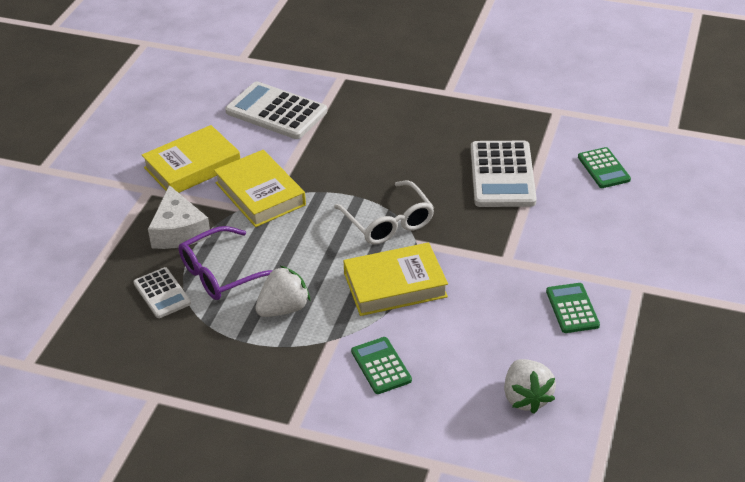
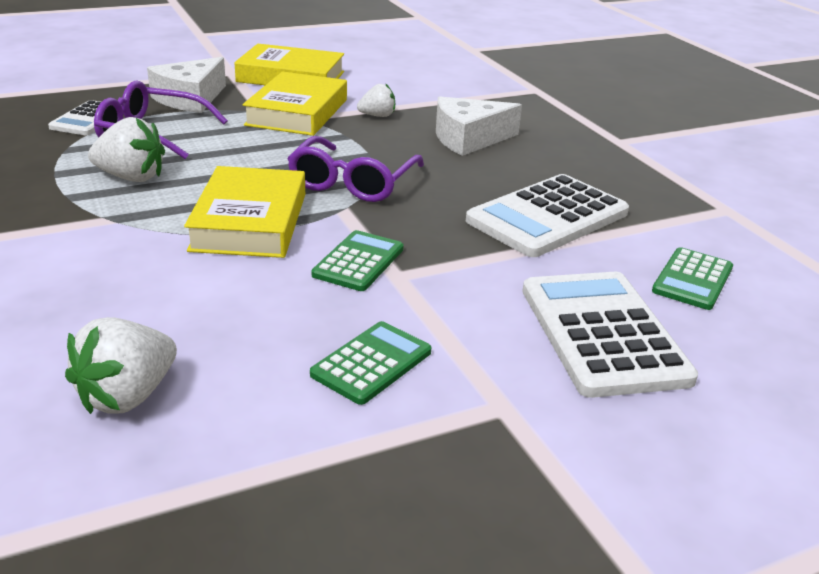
camera: 45 degrees right, 10 degrees down
white calculator [225,81,327,139] -> white calculator moved to [522,272,698,398]
white glasses [334,181,434,244] -> purple glasses [287,136,424,202]
yellow book [343,242,448,316] -> yellow book turned 60 degrees clockwise [184,166,305,258]
green calculator [351,337,412,394] -> green calculator moved to [311,230,404,291]
none -> white strawberry [357,83,395,117]
none -> white cheese [436,96,522,156]

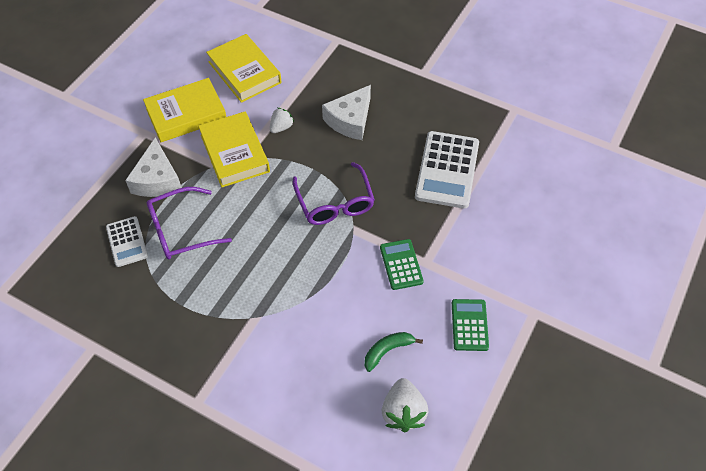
camera: 35 degrees left, 25 degrees up
white strawberry [88,117,165,182] -> none
yellow book [184,166,305,258] -> yellow book moved to [206,34,281,103]
white calculator [522,272,698,398] -> none
green calculator [652,247,733,310] -> none
none -> green banana [365,332,423,372]

